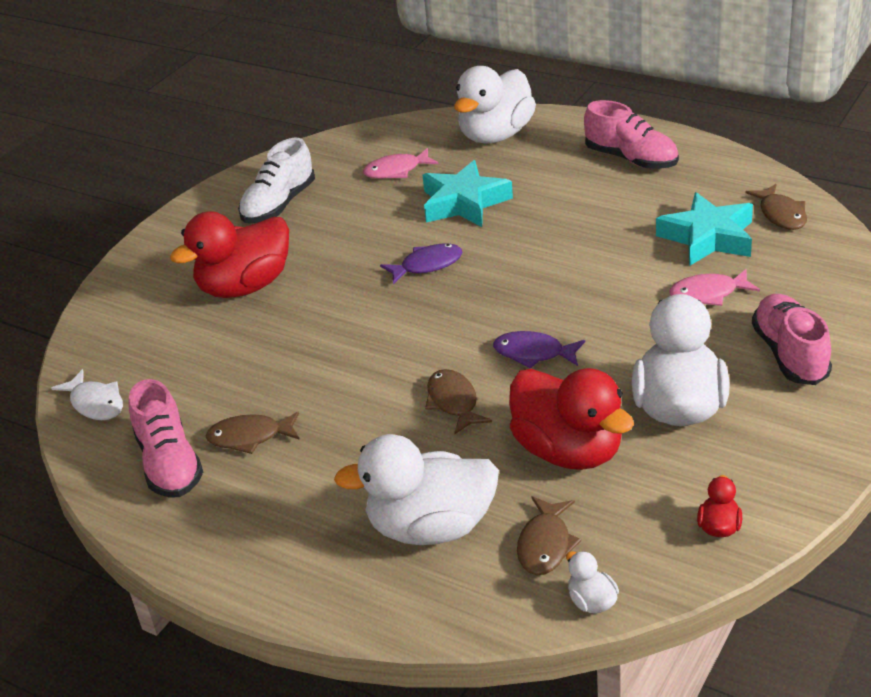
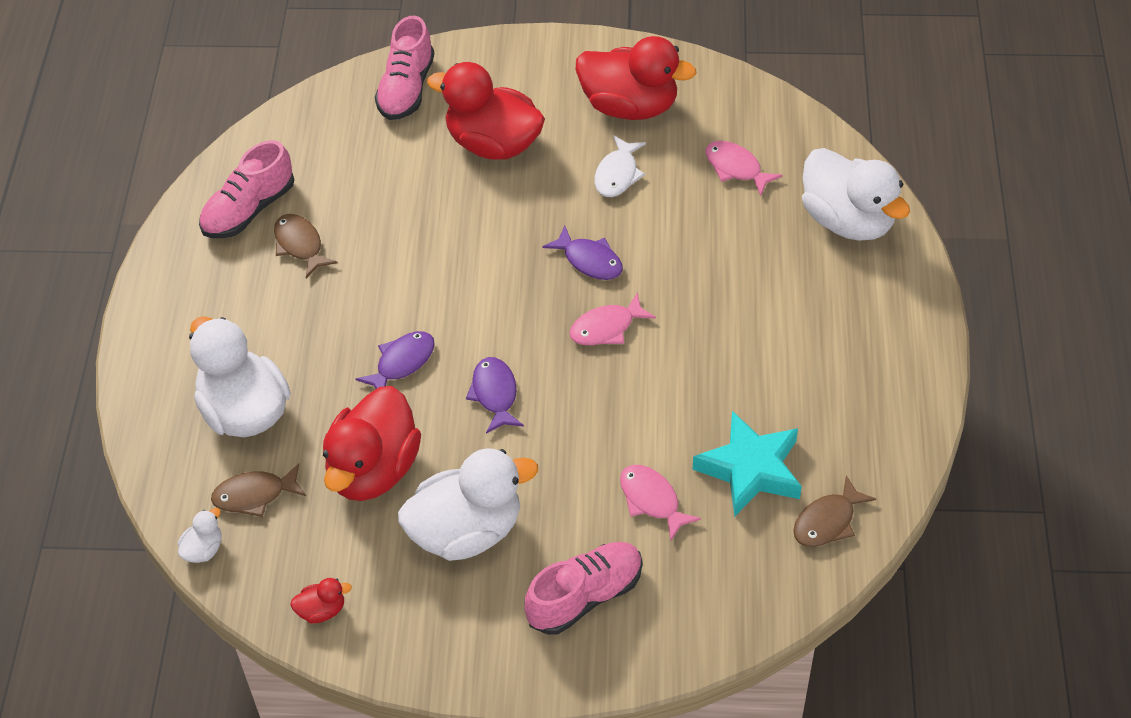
camera: 60 degrees right, 15 degrees up
white fish [51,369,123,420] -> white fish moved to [594,135,646,197]
white shoe [238,138,315,223] -> red duck [576,36,697,120]
turquoise star [422,160,513,227] -> none
brown fish [425,369,492,434] -> purple fish [356,331,435,389]
white duck [454,66,536,143] -> white duck turned 135 degrees counterclockwise [802,148,910,241]
pink shoe [584,100,679,169] -> pink shoe moved to [375,16,434,120]
none -> pink fish [569,293,656,345]

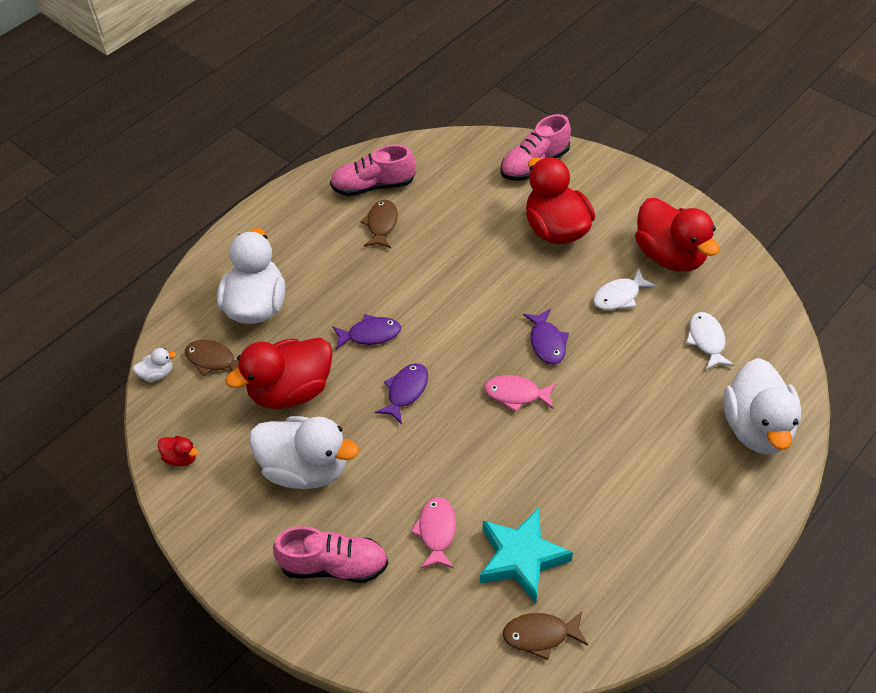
camera: 40 degrees right, 0 degrees up
pink fish [705,141,783,196] -> white fish [686,312,735,370]

